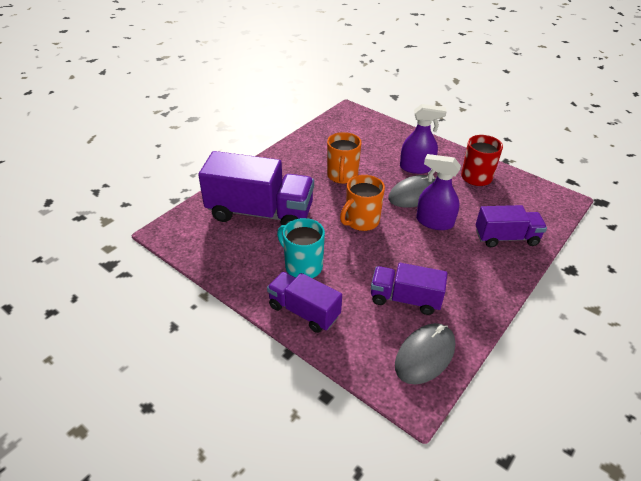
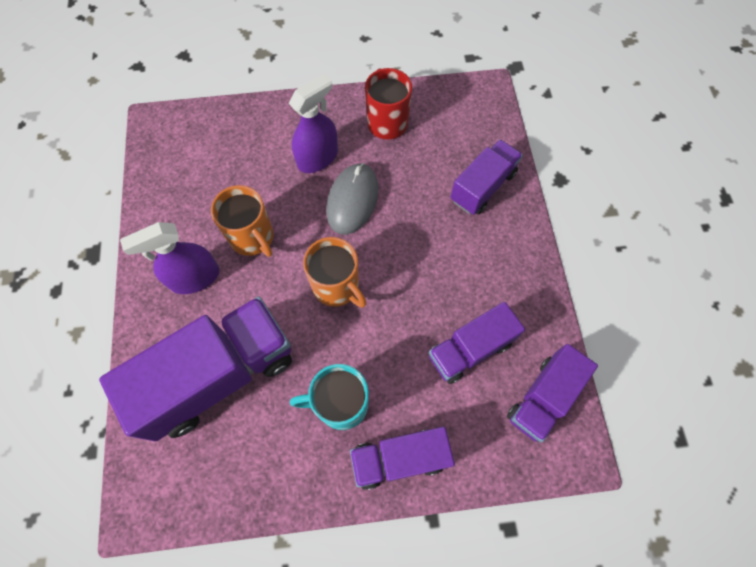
camera: 45 degrees left, 25 degrees up
orange mug [340,175,385,231] -> orange mug turned 45 degrees counterclockwise [303,237,367,308]
grey mouse [395,323,455,385] -> purple truck [507,344,598,443]
purple spray bottle [416,154,461,230] -> purple spray bottle moved to [120,222,220,294]

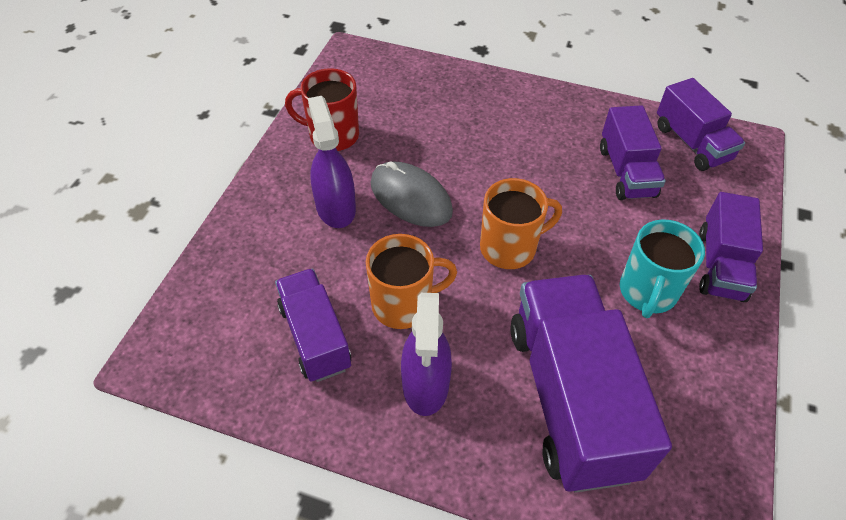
camera: 65 degrees left, 15 degrees down
purple truck [450,139,523,215] -> purple truck moved to [275,268,351,382]

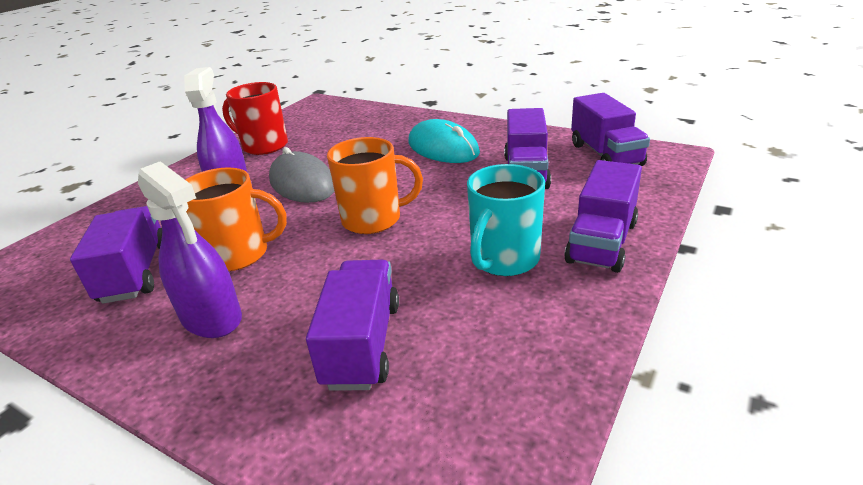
camera: 15 degrees right, 20 degrees down
purple spray bottle [401,293,452,416] -> purple spray bottle turned 60 degrees counterclockwise [138,161,242,338]
purple truck [510,275,672,492] -> purple truck [306,260,399,391], size x0.58
none -> turquoise mouse [408,119,480,163]

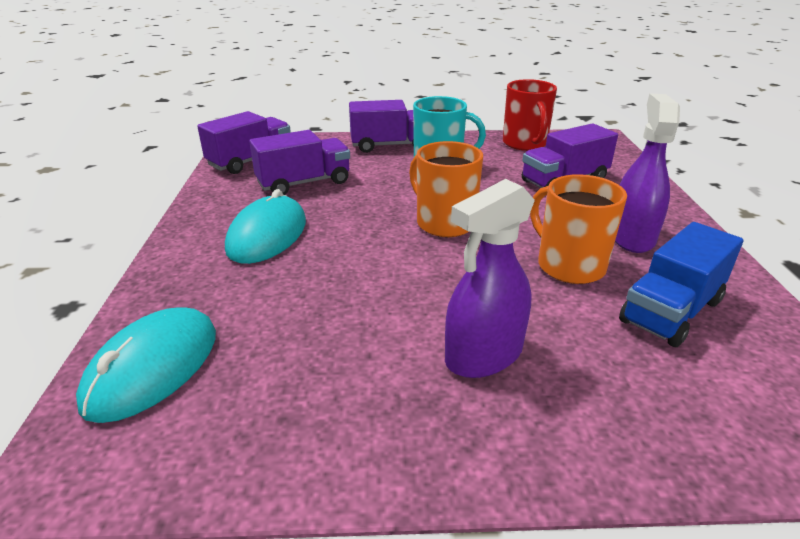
camera: 125 degrees left, 0 degrees up
purple truck [70,206,162,304] -> blue truck [619,222,743,347]
red mug [222,82,288,155] -> red mug moved to [503,79,557,151]
grey mouse [269,147,334,203] -> none
none -> turquoise mouse [76,308,216,423]

